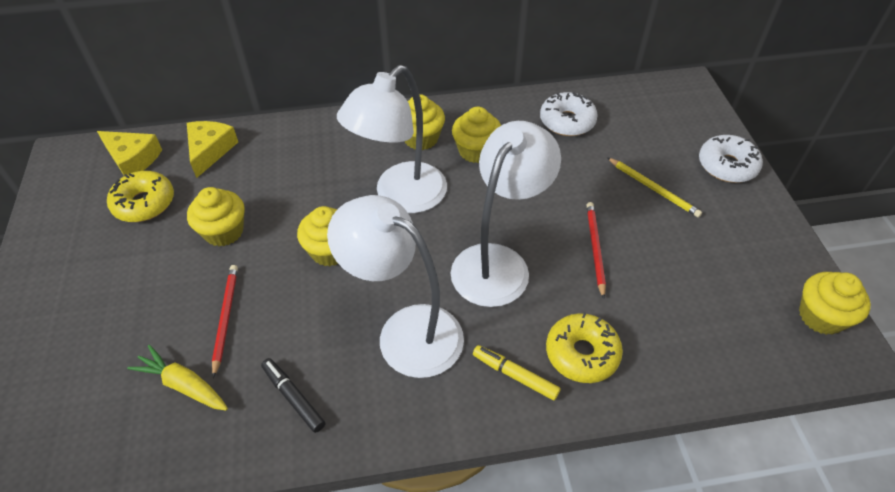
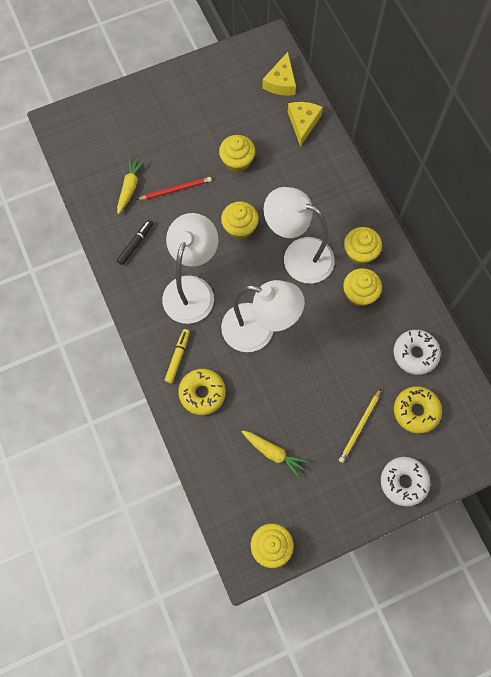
camera: 75 degrees right, 20 degrees up
yellow donut [107,171,174,222] -> yellow donut moved to [394,386,442,434]
yellow cheese [187,121,238,178] -> yellow cheese turned 75 degrees counterclockwise [288,102,323,147]
red pencil [587,202,606,299] -> none
none -> yellow carrot [242,430,309,478]

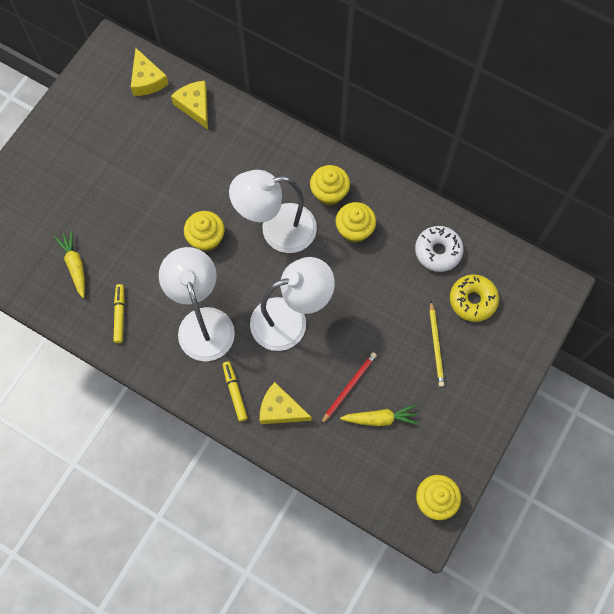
camera: 35 degrees left, 0 degrees up
black marker [117,220,153,265] -> yellow marker [113,284,125,343]
red pencil [137,177,212,200] -> red pencil moved to [321,352,377,424]
yellow donut [178,369,226,415] -> yellow cheese [260,382,312,424]
yellow cupcake [219,135,255,173] -> none
white donut [381,457,430,507] -> none

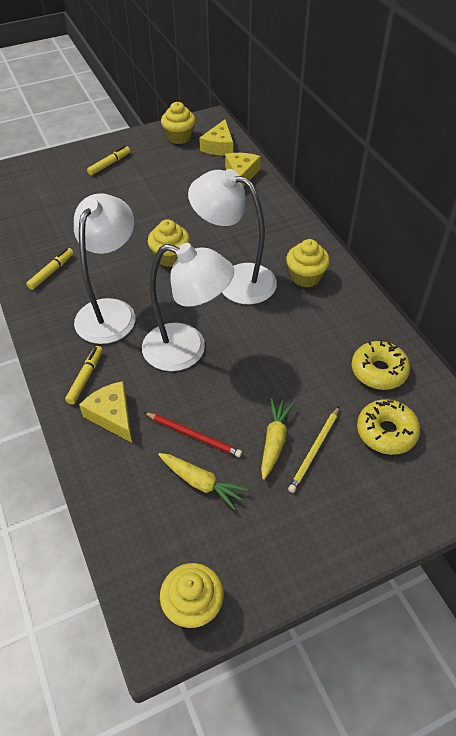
camera: 35 degrees right, 20 degrees down
yellow carrot [54,230,85,298] -> yellow carrot moved to [261,398,294,480]
red pencil [321,352,377,424] -> red pencil turned 45 degrees clockwise [144,412,242,457]
yellow cupcake [336,202,376,243] -> yellow cupcake moved to [161,102,196,144]
white donut [415,226,464,272] -> yellow donut [352,340,410,390]
none -> yellow marker [87,146,130,175]

